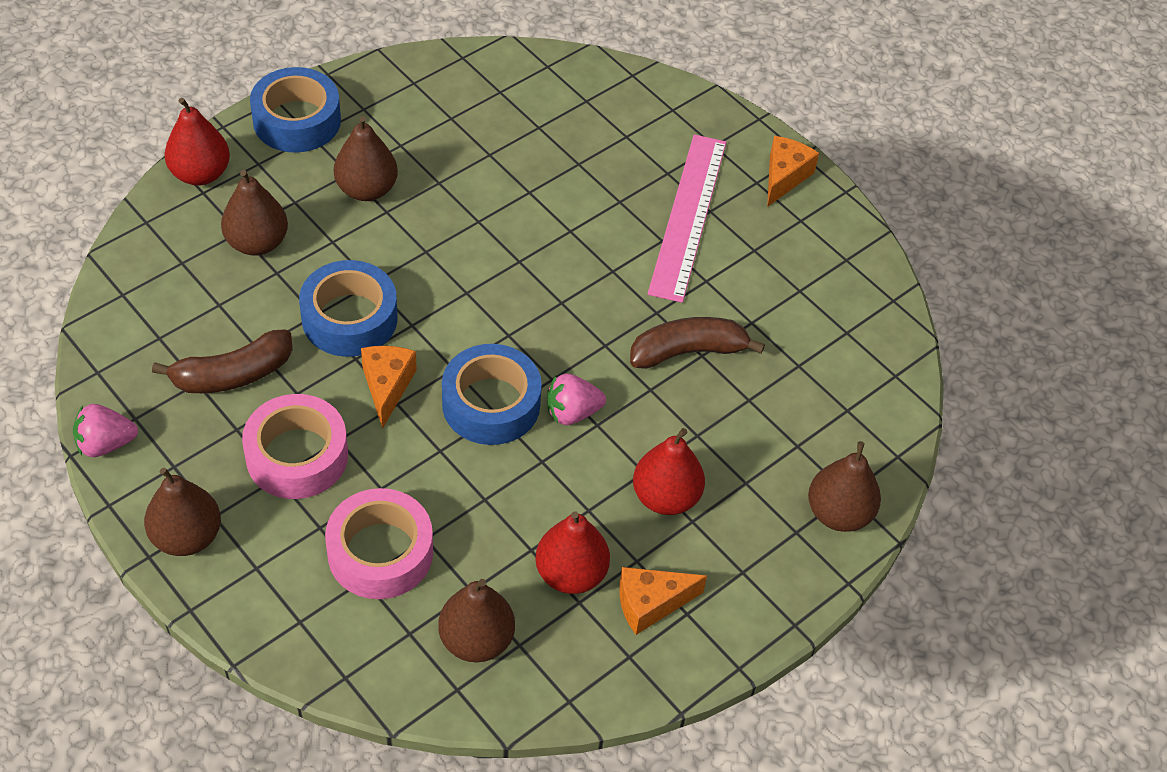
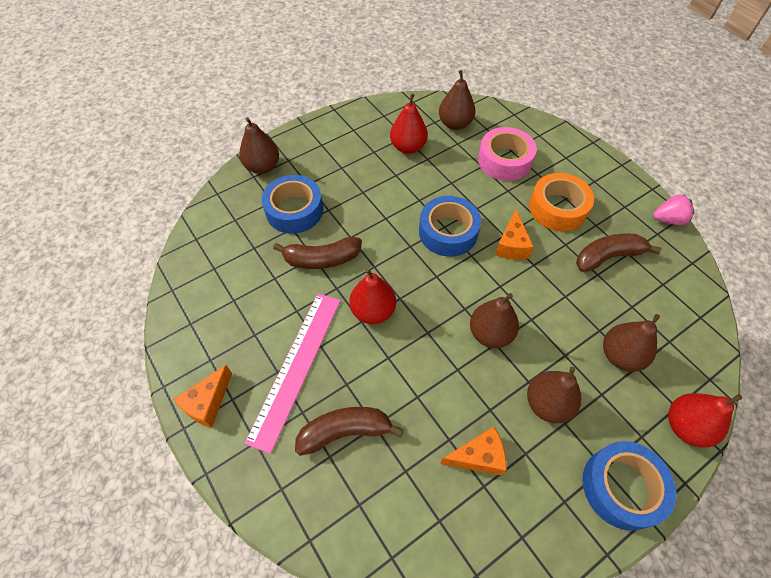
camera: 170 degrees left, 5 degrees up
brown pear [144,468,221,556] -> brown pear moved to [470,293,519,348]
pink tape [242,394,348,499] -> orange tape [529,173,594,231]
blue tape [299,260,398,357] -> blue tape moved to [262,175,323,234]
pink strawberry [547,374,606,425] -> none
orange cheese [619,567,707,635] -> orange cheese moved to [440,427,506,475]
red pear [633,428,705,515] -> red pear moved to [349,268,396,324]
none -> brown banana [295,407,404,456]

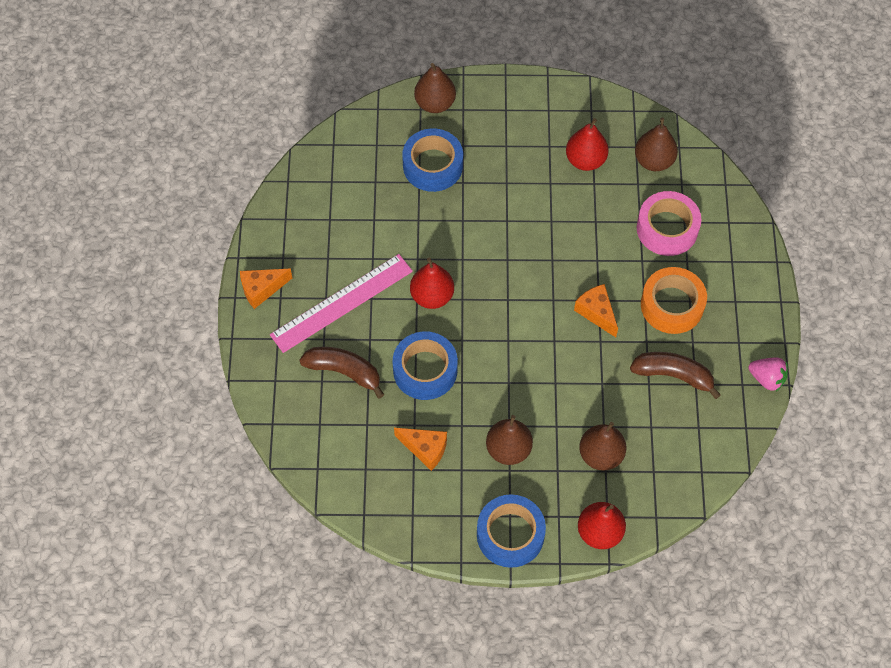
camera: 35 degrees right, 5 degrees up
brown banana [273,237,362,269] -> none
blue tape [419,196,481,257] -> blue tape moved to [393,331,458,400]
brown pear [470,293,519,348] -> none
orange cheese [495,209,534,260] -> orange cheese turned 105 degrees clockwise [574,284,618,337]

